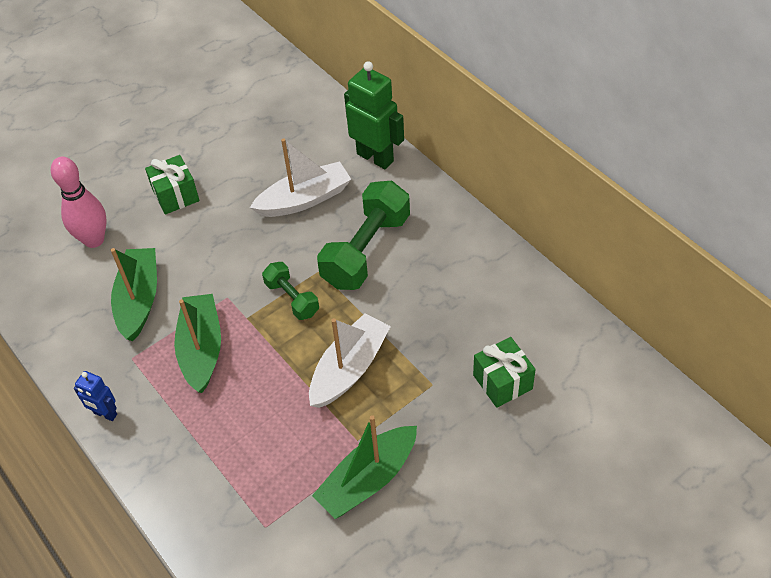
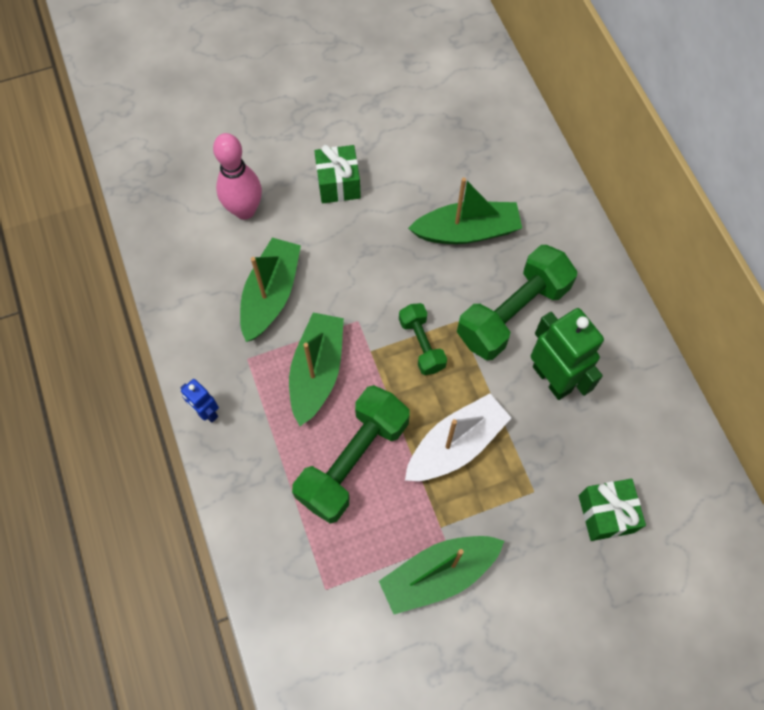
camera: 15 degrees right, 15 degrees up
white boat [250,138,351,217] -> green boat [408,177,522,244]
green robot [344,61,404,169] -> green robot moved to [531,308,604,400]
none -> green dumbbell [292,385,410,524]

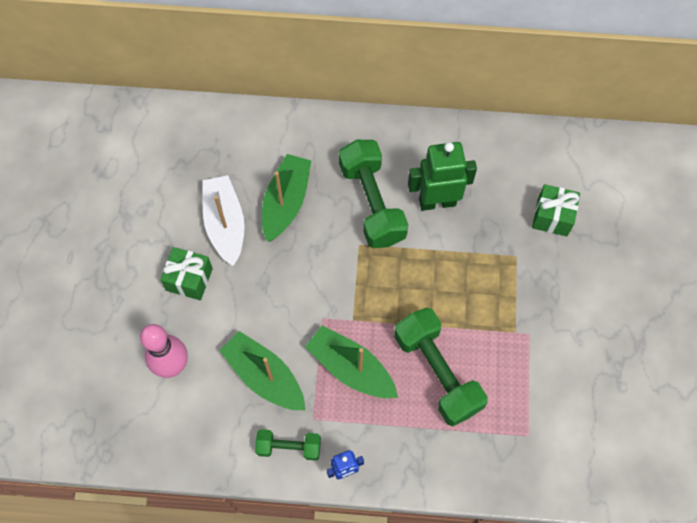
camera: 65 degrees left, 0 degrees up
green boat [379,536,504,614] -> none
green dumbbell [399,303,447,375] -> green dumbbell moved to [255,429,321,461]
white boat [405,393,511,481] -> white boat moved to [202,175,244,266]

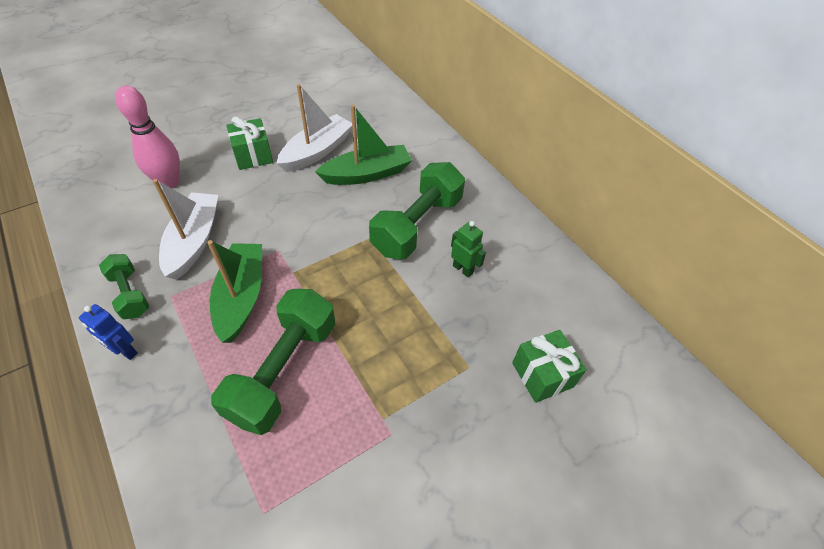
camera: 50 degrees right, 15 degrees down
green boat [219,331,305,410] -> white boat [152,179,219,280]
green robot [408,142,477,211] -> green robot [451,221,486,277], size x0.53

